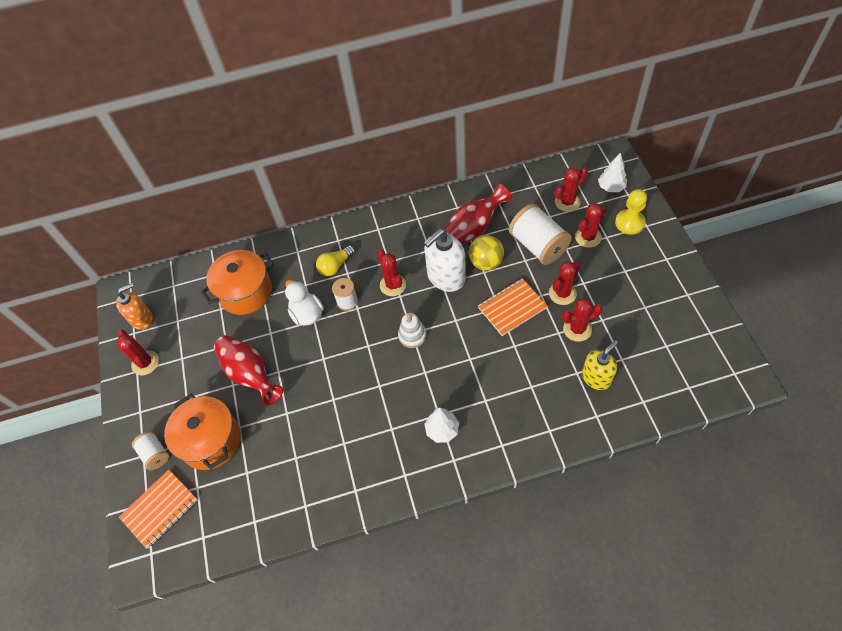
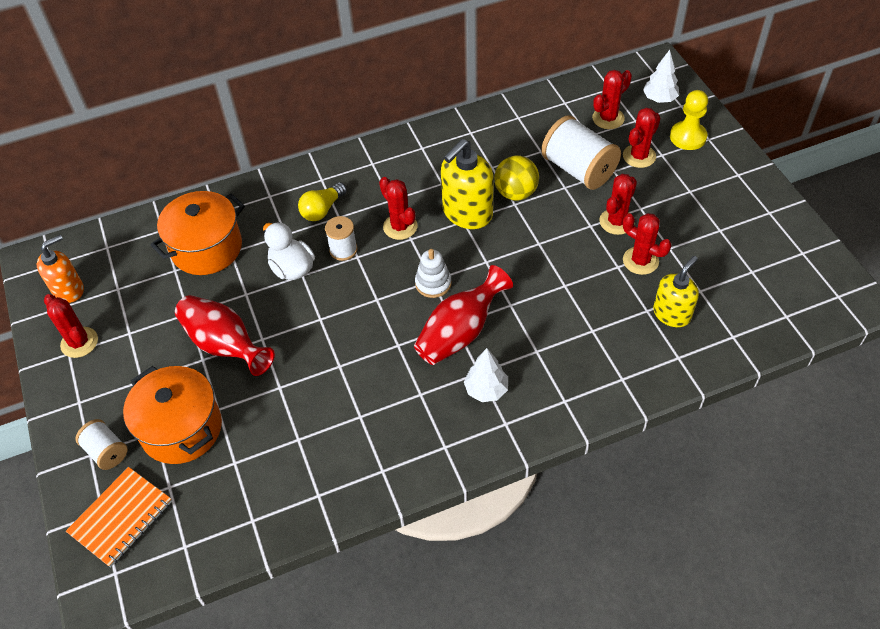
camera: 10 degrees left, 5 degrees down
white soap dispenser [424,229,466,292] -> yellow soap dispenser [441,139,494,229]
red vase [444,184,512,244] -> red vase moved to [414,265,513,365]
orange notebook [478,278,548,336] -> none
red cactus [562,298,602,342] -> red cactus turned 60 degrees clockwise [623,213,671,275]

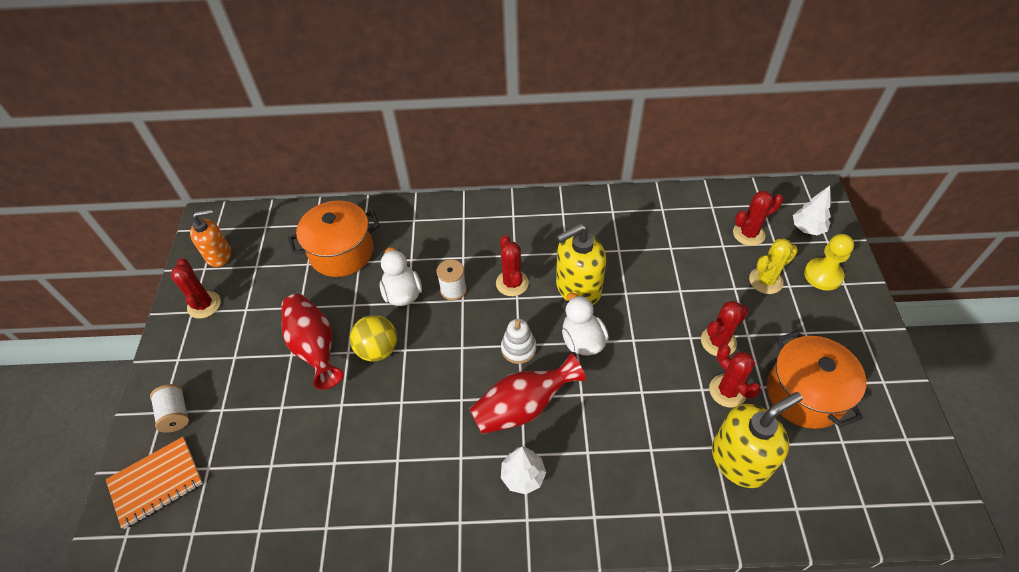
camera: 20 degrees right, 0 degrees up
orange pot [123,366,222,464] -> orange pot moved to [766,330,866,429]
yellow light bulb [298,182,347,221] -> none
yellow ball [494,156,539,201] -> yellow ball moved to [350,315,397,362]
white spool [541,115,621,190] -> none
red cactus [623,108,660,168] -> yellow cactus [749,238,798,294]
yellow soap dispenser [653,256,699,327] -> yellow soap dispenser [712,392,803,488], size x1.50
none -> white duck [562,293,609,355]

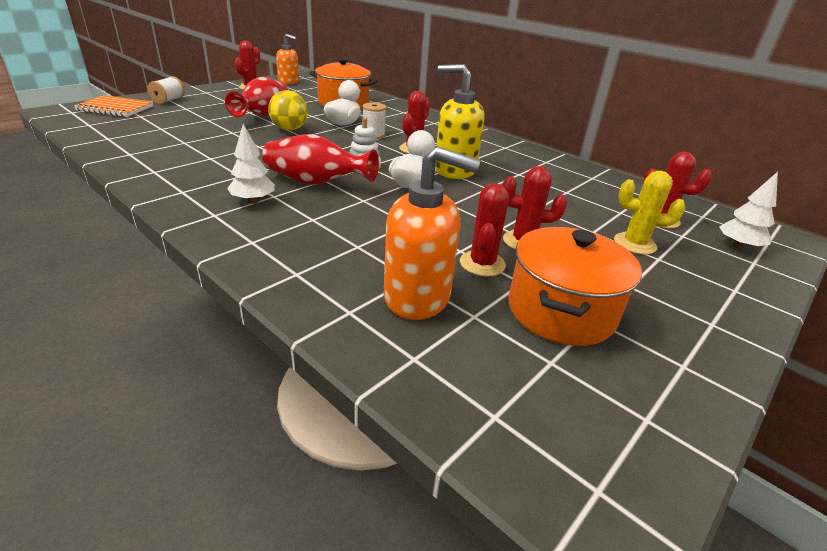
camera: 40 degrees right, 20 degrees down
yellow soap dispenser [712,392,803,488] -> orange soap dispenser [383,146,481,320]
yellow pawn [804,234,854,291] -> none

